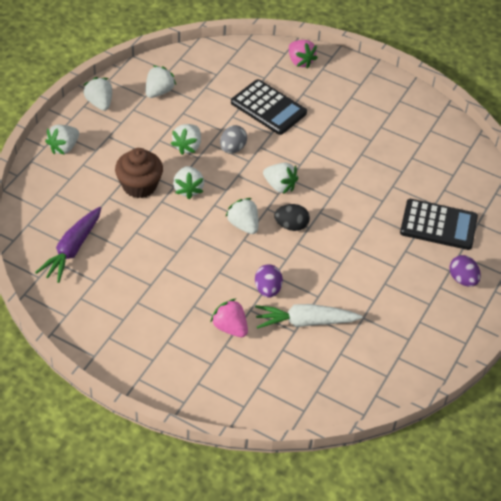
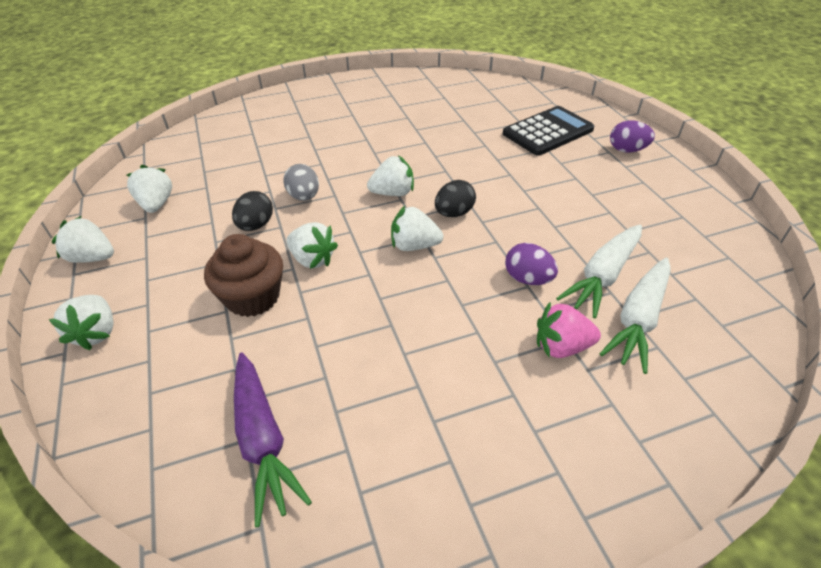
camera: 45 degrees left, 5 degrees down
white strawberry [171,124,201,155] -> black egg [232,191,273,231]
black calculator [231,79,307,135] -> none
pink strawberry [289,40,318,69] -> none
none -> white carrot [600,258,671,374]

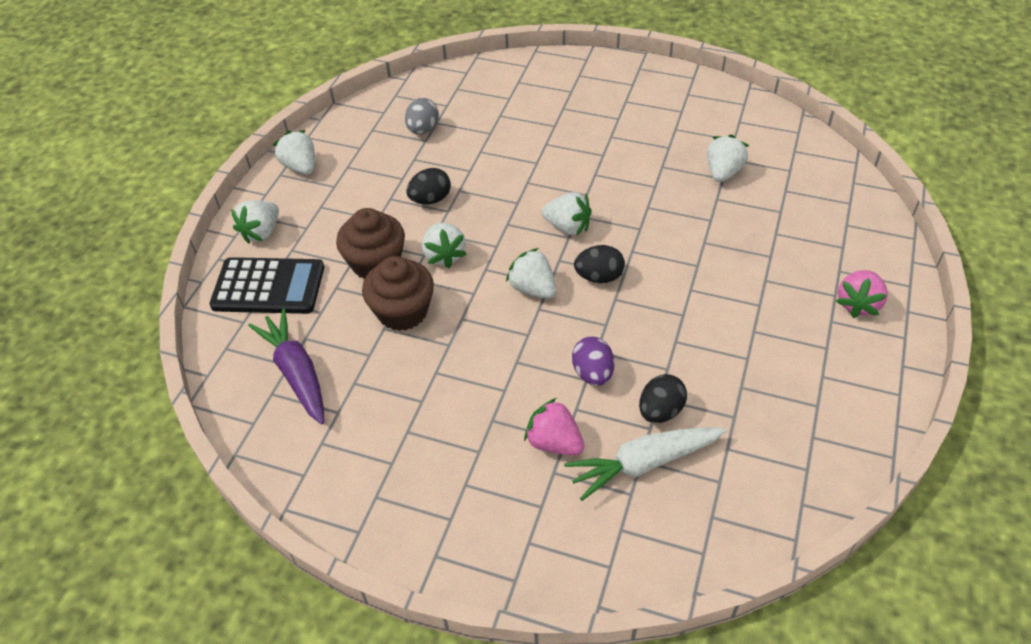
camera: 40 degrees right, 5 degrees up
white strawberry [127,165,172,213] -> white strawberry moved to [707,134,749,182]
purple carrot [234,353,312,527] -> purple carrot turned 135 degrees clockwise [248,309,324,425]
grey egg [284,164,319,201] -> grey egg moved to [405,98,439,134]
black calculator [503,106,594,156] -> black calculator moved to [210,257,324,314]
white carrot [556,224,642,318] -> black egg [639,374,687,423]
purple egg [610,120,655,153] -> pink strawberry [836,270,888,318]
none -> brown cupcake [362,256,434,331]

